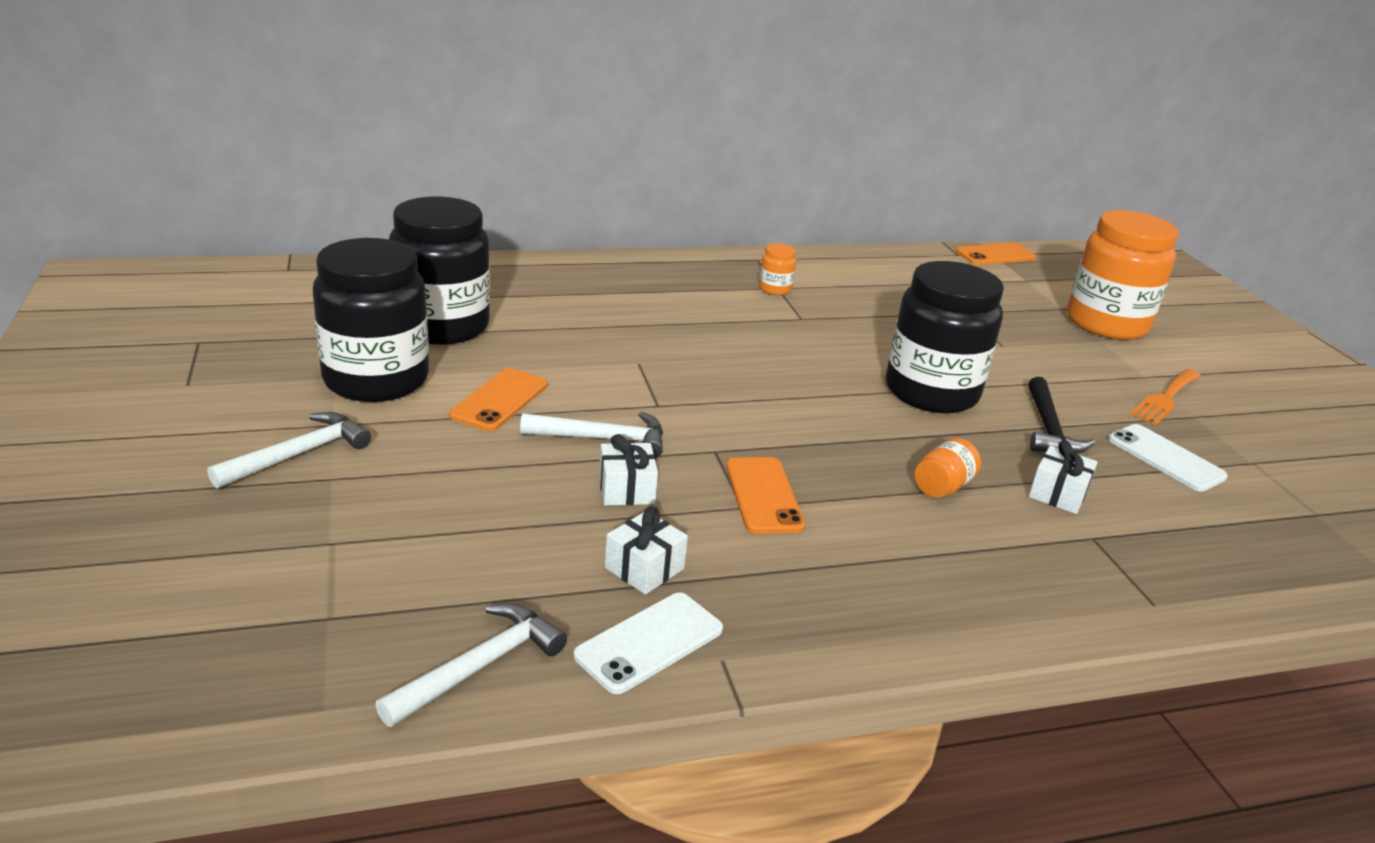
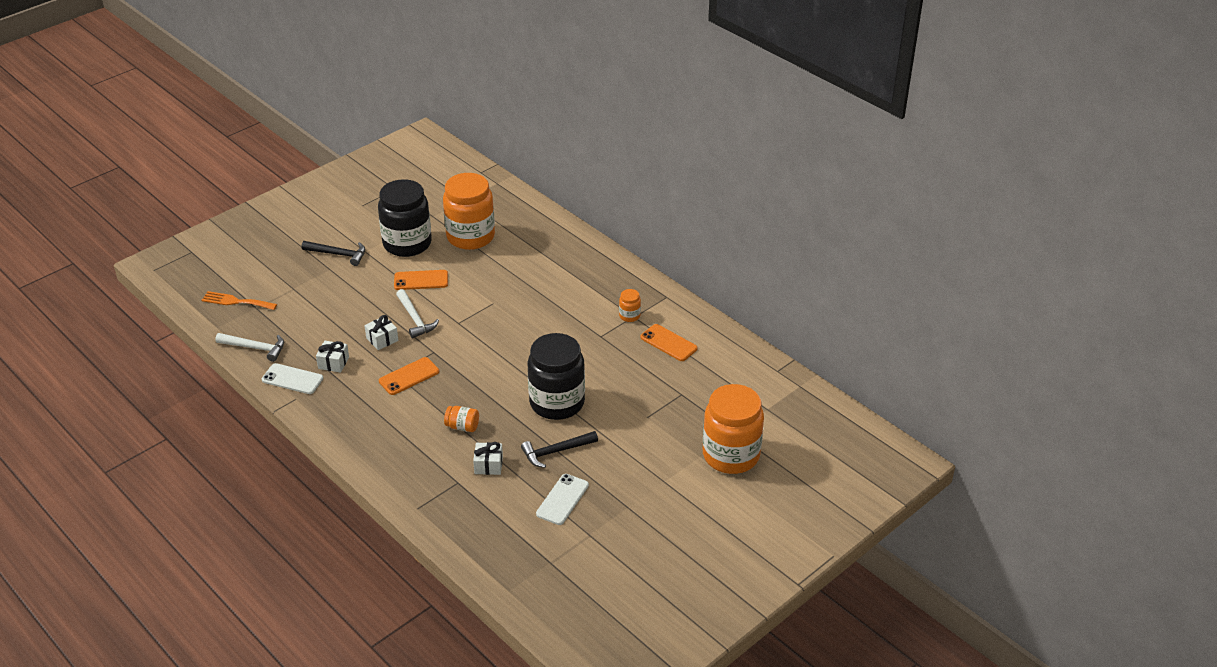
camera: 65 degrees right, 10 degrees up
white hammer [207,412,371,489] -> black hammer [302,241,365,266]
black jar [389,196,490,345] -> orange jar [443,173,495,250]
orange phone [956,243,1036,265] -> orange phone moved to [640,324,698,361]
orange fork [1129,369,1201,425] -> orange fork moved to [201,291,277,310]

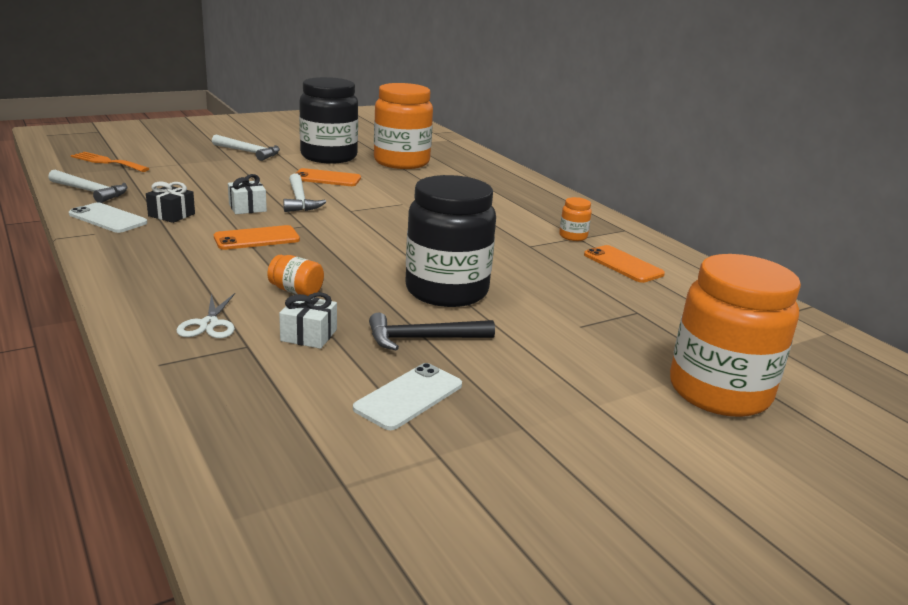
camera: 10 degrees right, 15 degrees down
black hammer [302,241,365,266] -> white hammer [212,135,280,161]
white gift [316,341,349,373] -> black gift [146,182,195,223]
none -> white scissors [177,293,235,338]

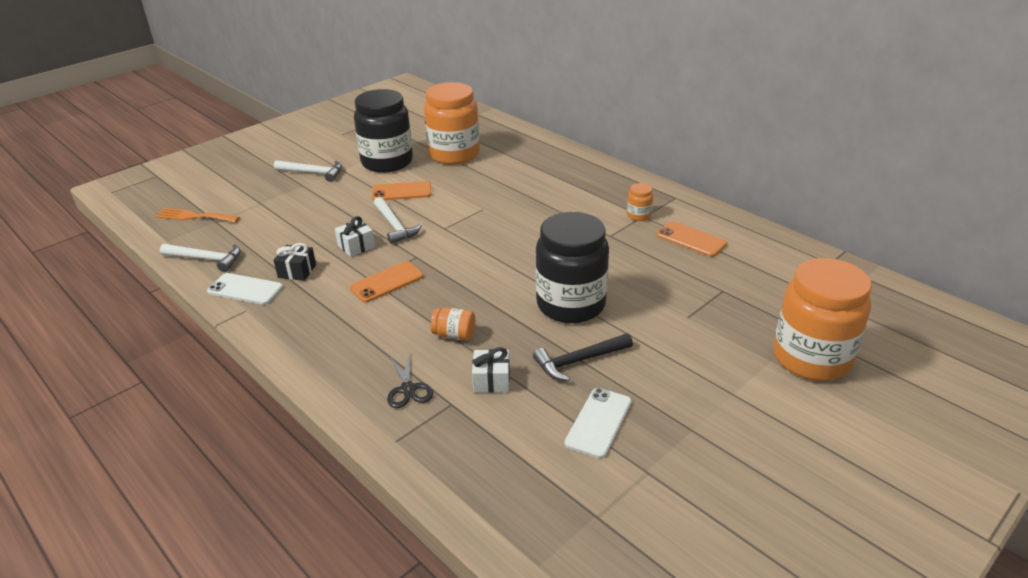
camera: 10 degrees left, 10 degrees up
white scissors [177,293,235,338] -> black scissors [387,353,433,408]

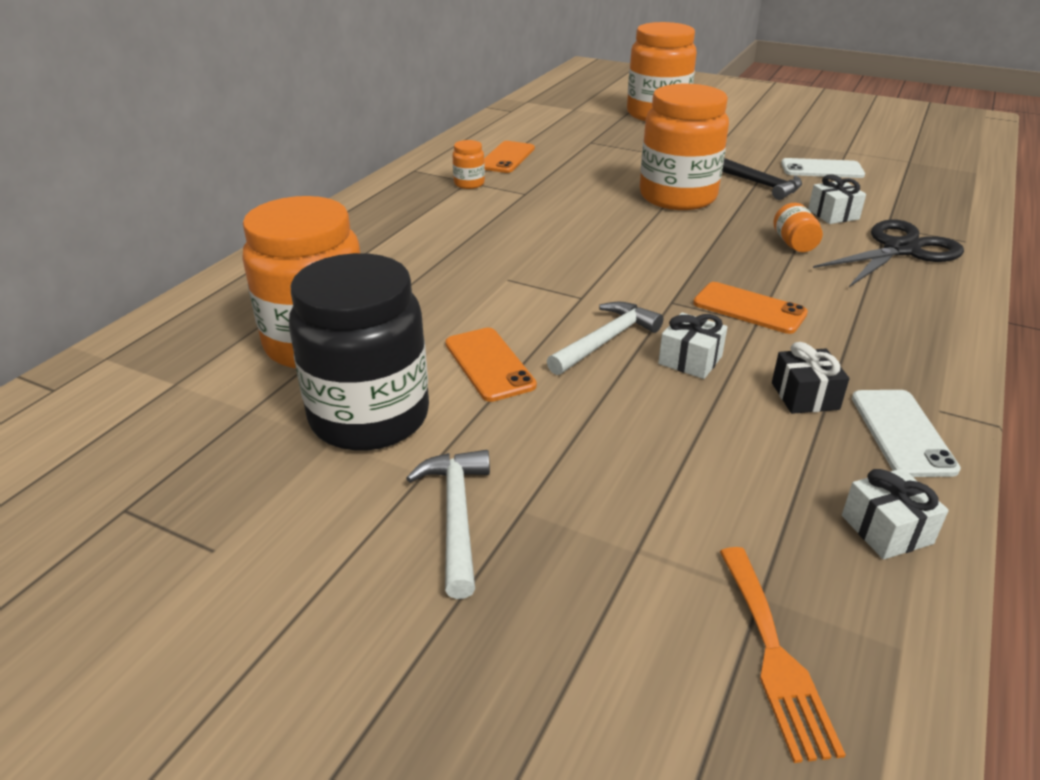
camera: 110 degrees left, 0 degrees up
white hammer [160,244,241,272] -> white gift [842,468,949,560]
black scissors [387,353,433,408] -> black scissors [813,219,964,287], size x1.80
black jar [535,212,609,323] -> orange jar [640,84,729,210]

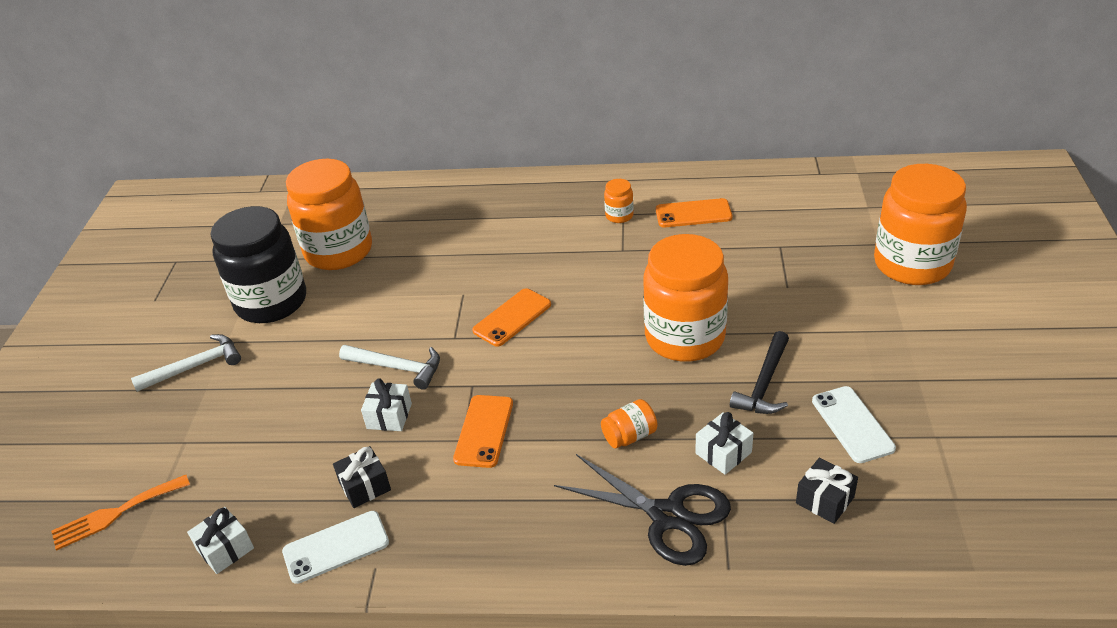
camera: 70 degrees right, 5 degrees up
orange phone [445,328,537,402] -> orange phone moved to [472,288,551,347]
none -> black gift [796,457,858,524]

